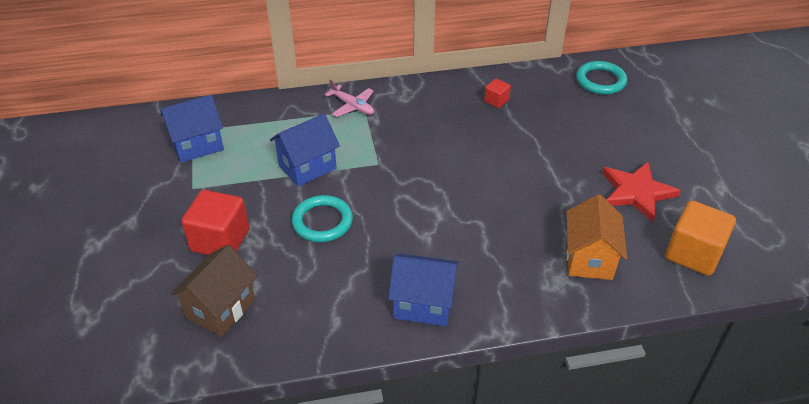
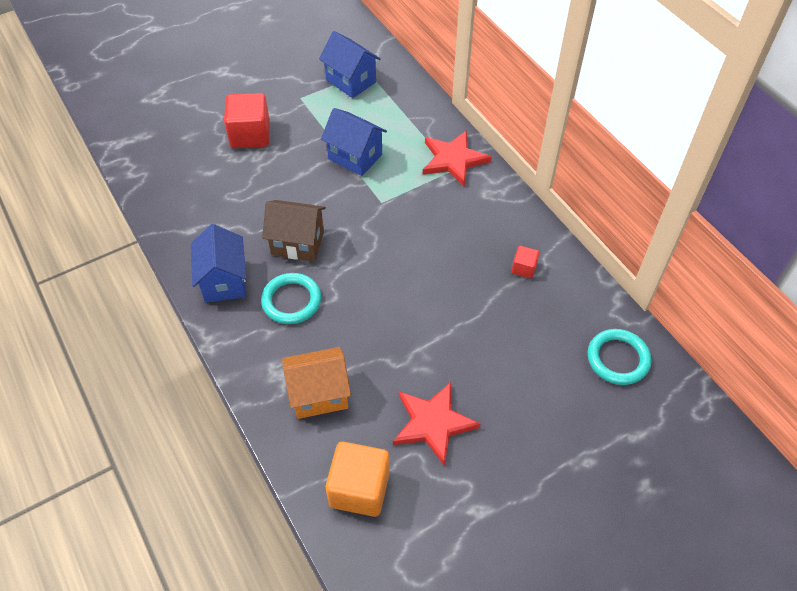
camera: 70 degrees right, 10 degrees up
brown house [170,245,257,337] -> brown house moved to [262,200,326,261]
turquoise ring [292,195,353,242] -> turquoise ring moved to [261,273,321,324]
pink plane [324,79,374,117] -> red star [423,130,492,186]

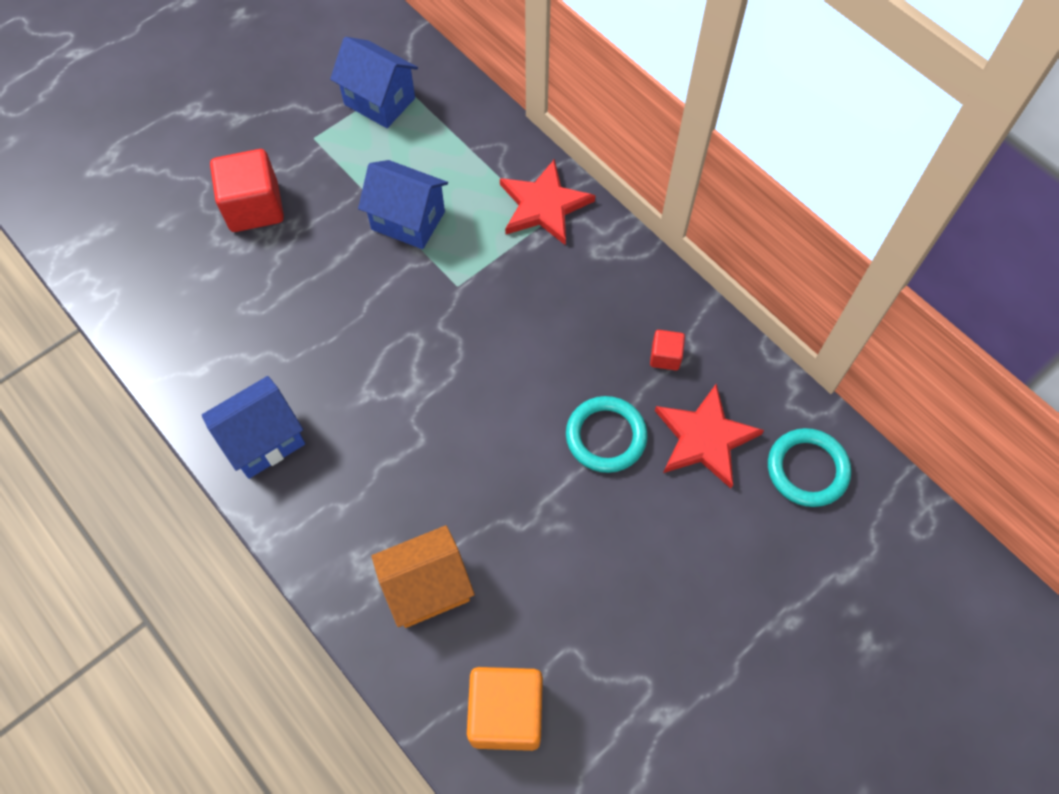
camera: 10 degrees left, 10 degrees up
blue house [191,224,246,303] -> blue house turned 75 degrees clockwise [202,376,305,479]
turquoise ring [261,273,321,324] -> turquoise ring moved to [566,396,648,473]
brown house [262,200,326,261] -> none
red star [393,382,481,466] -> red star moved to [655,384,764,488]

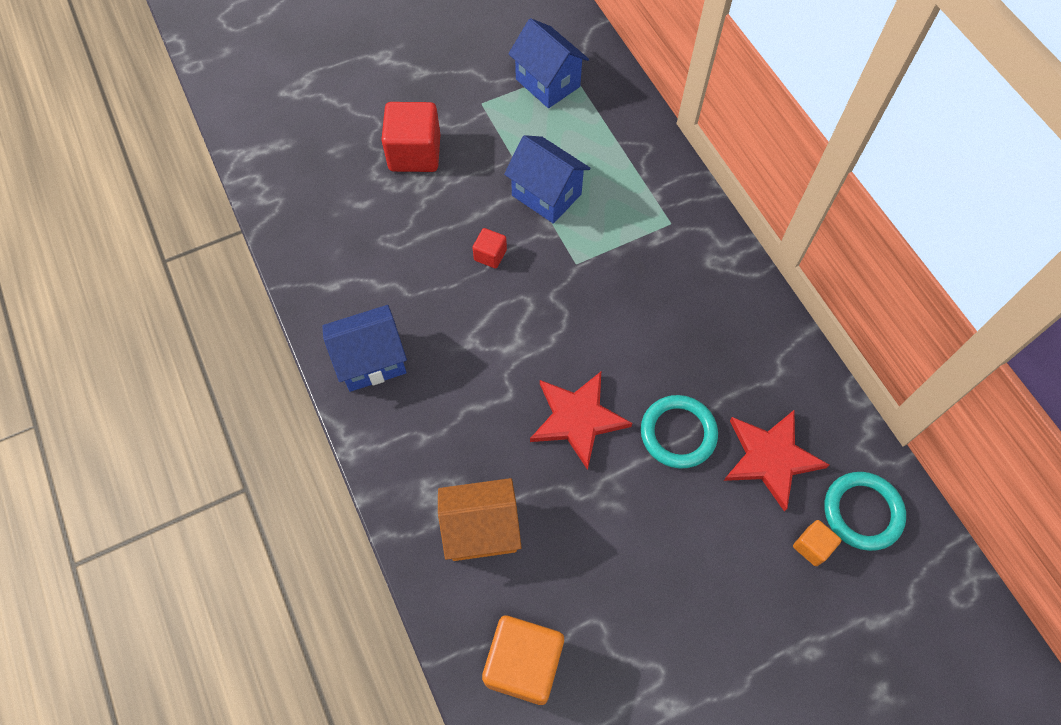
camera: 15 degrees right, 0 degrees up
red star [500,159,595,245] -> red star moved to [530,372,632,470]
red cube [650,330,685,371] -> red cube moved to [473,228,507,268]
none -> orange cube [793,520,842,566]

